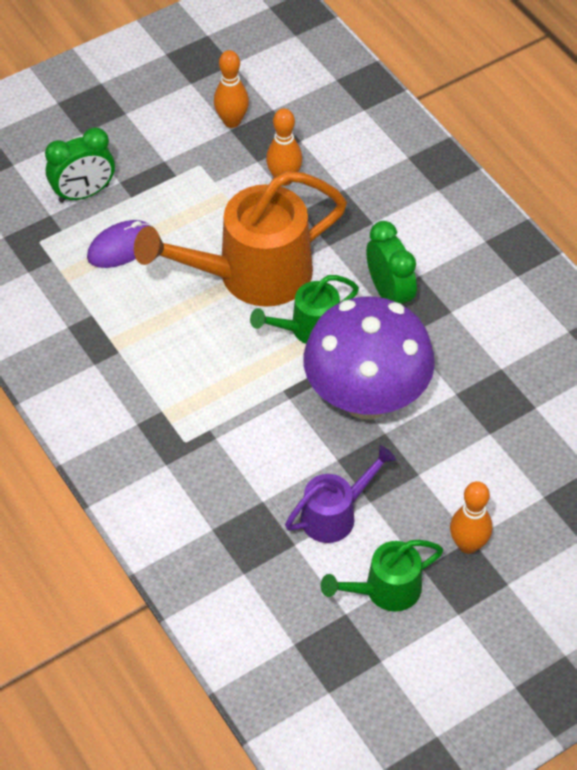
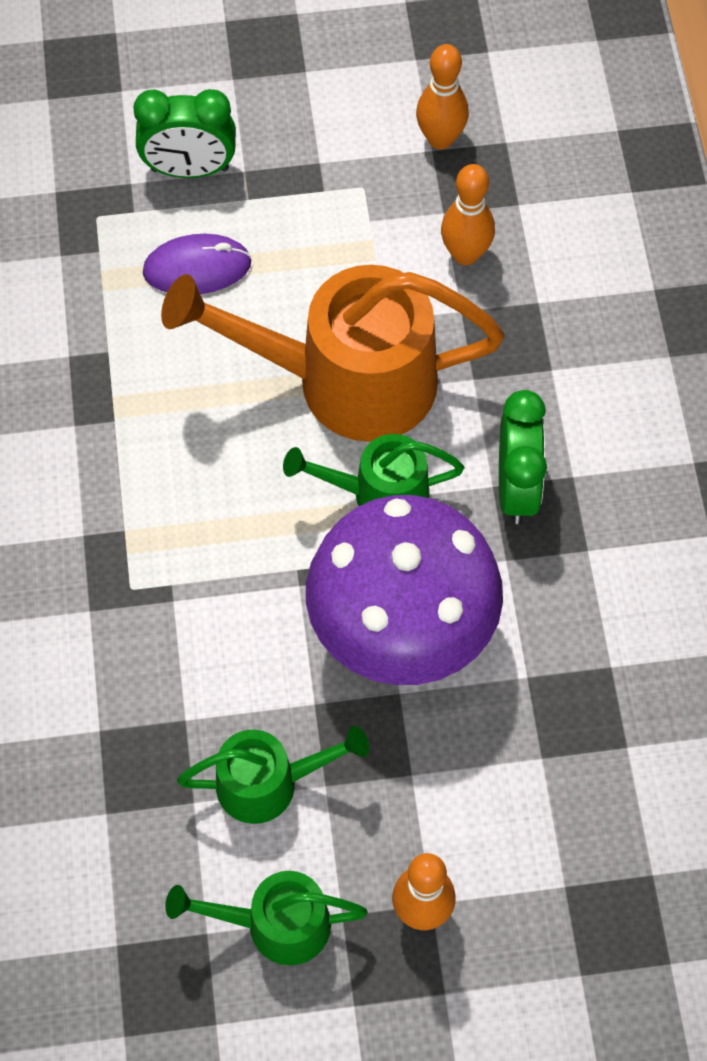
camera: 25 degrees right, 10 degrees up
purple watering can [285,445,396,543] -> green watering can [177,726,369,824]

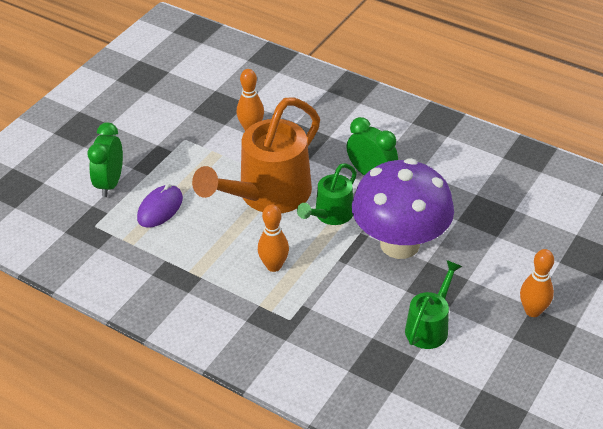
camera: 50 degrees left, 20 degrees down
green clock [133,89,236,178] -> green clock turned 150 degrees clockwise [88,122,123,197]
green watering can [165,871,368,966] -> none
orange bowling pin [416,44,469,149] -> orange bowling pin moved to [258,204,289,272]

